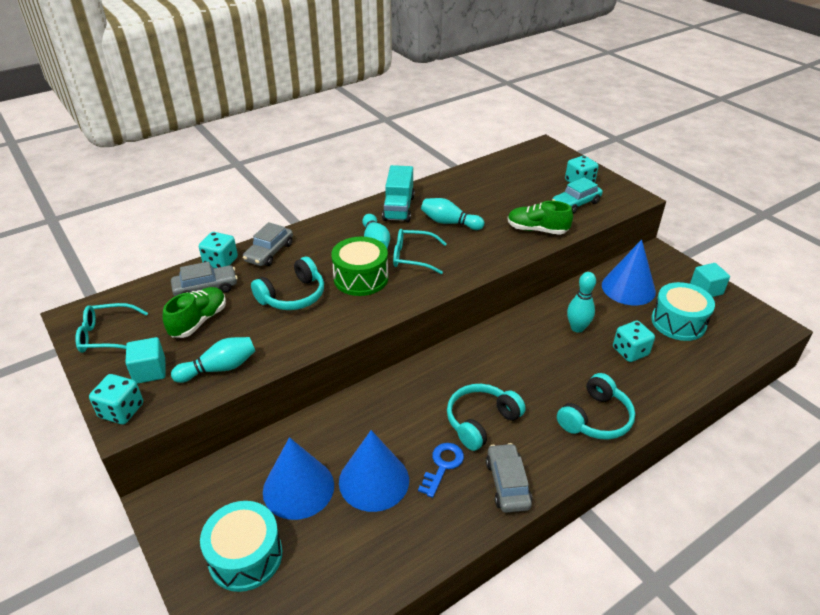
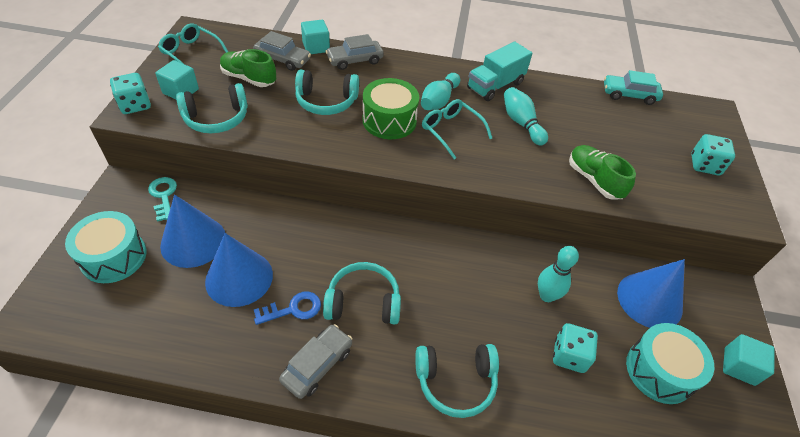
camera: 40 degrees right, 10 degrees up
green shoe [162,287,226,338] -> green shoe turned 135 degrees counterclockwise [220,49,276,87]
turquoise bowling pin [171,337,255,383] -> turquoise headphones [176,83,248,133]
turquoise dice [199,232,238,268] -> turquoise cube [301,20,330,54]
turquoise car [552,177,603,214] -> turquoise car moved to [604,70,663,105]
none -> turquoise key [148,177,177,222]

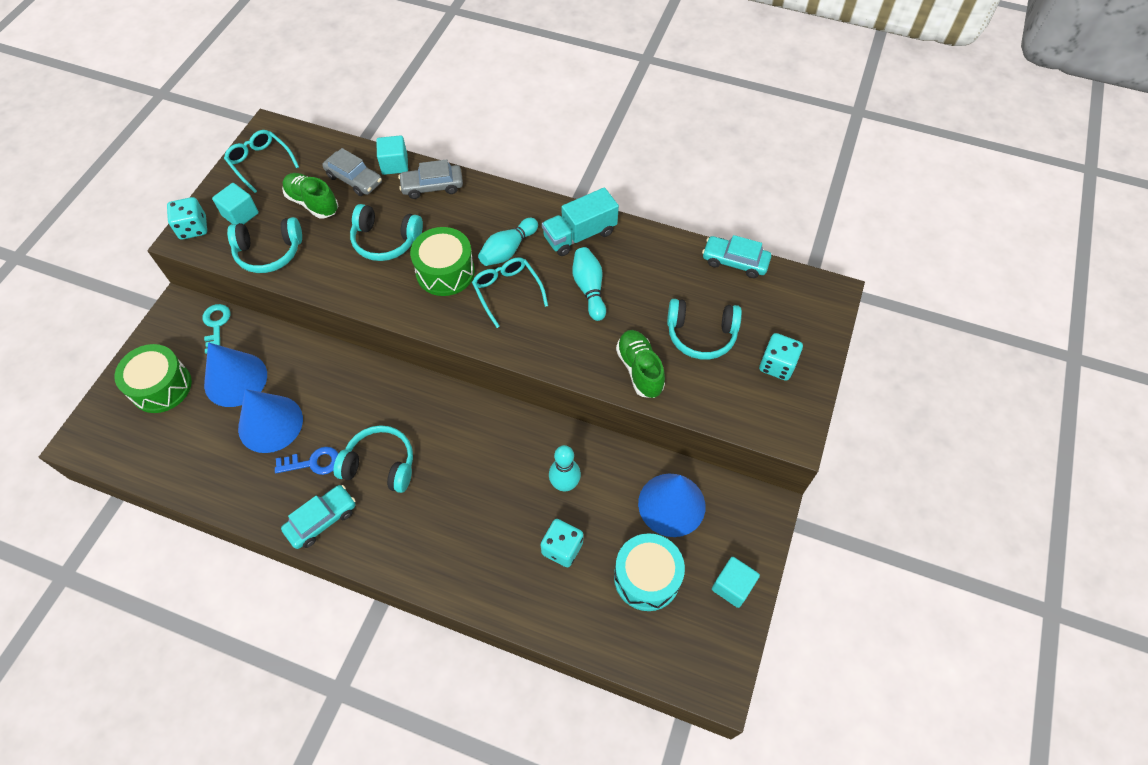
camera: 15 degrees right, 10 degrees up
turquoise drum [65,211,146,283] -> green drum [114,344,192,413]
grey car [279,324,352,399] -> turquoise car [281,485,356,549]
turquoise headphones [415,344,499,418] -> turquoise headphones moved to [667,299,742,359]

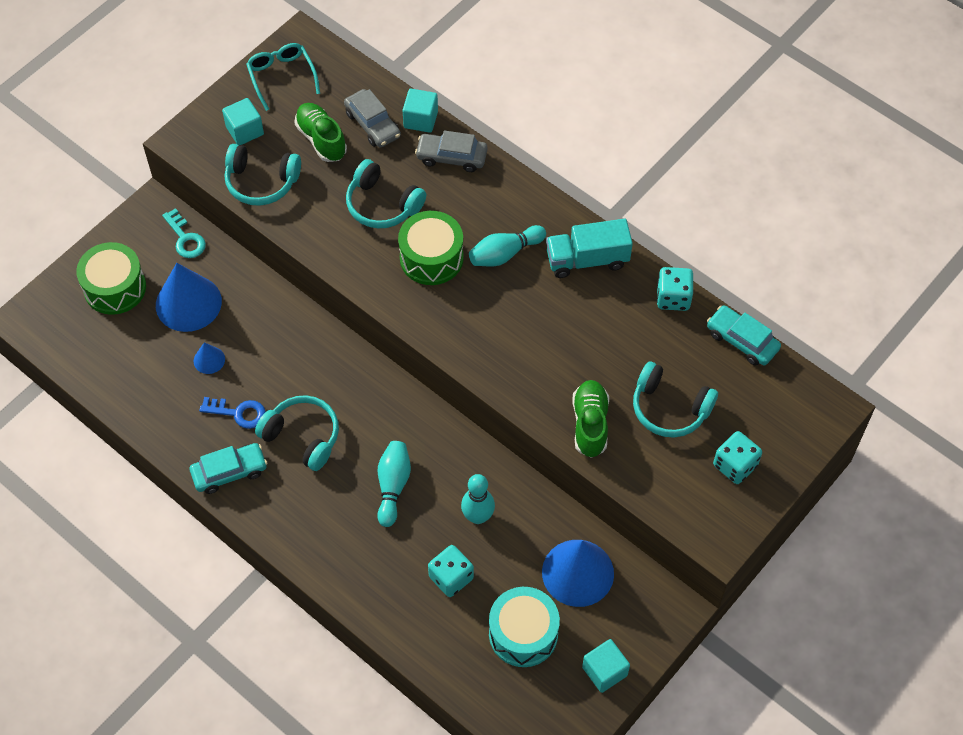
camera: 20 degrees right, 0 degrees up
turquoise dice [167,197,207,239] -> turquoise dice moved to [657,267,693,311]
turquoise key [203,304,230,354] -> turquoise key turned 135 degrees clockwise [162,208,206,258]
blue cone [238,389,303,453] -> blue cone [194,342,225,374], size x0.47
turquoise glasses [472,257,548,328] -> none
turquoise bowling pin [572,247,606,321] -> turquoise bowling pin moved to [377,441,411,527]

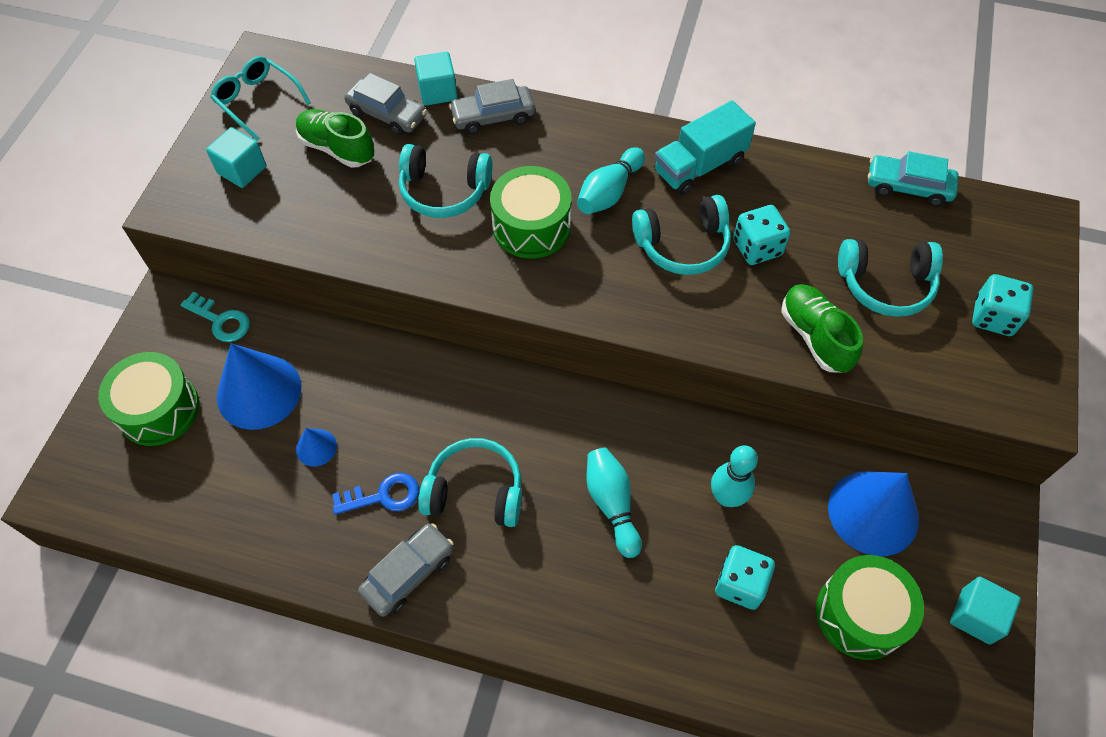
camera: 25 degrees left, 0 degrees up
turquoise car [190,443,267,494] -> grey car [358,523,454,617]
turquoise headphones [225,144,301,206] -> turquoise headphones moved to [632,195,731,275]
turquoise drum [489,587,560,667] -> green drum [816,555,924,660]
turquoise dice [657,267,693,311] -> turquoise dice moved to [733,205,791,265]

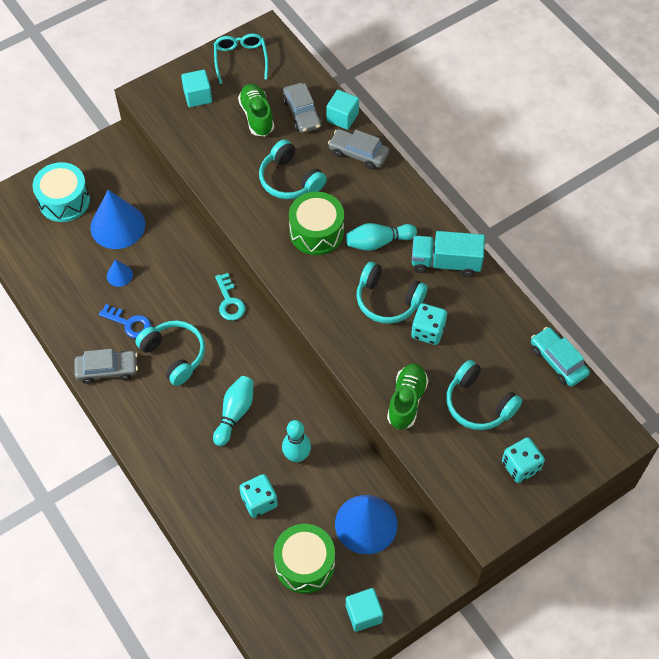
camera: 40 degrees right, 0 degrees up
green drum [98,352,199,446] -> turquoise drum [33,162,90,222]
turquoise key [180,292,250,342] -> turquoise key moved to [215,273,245,321]

